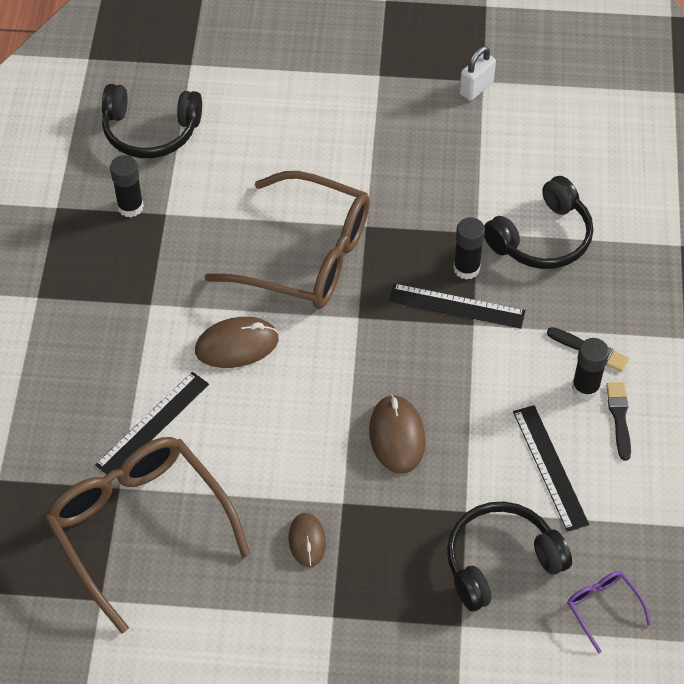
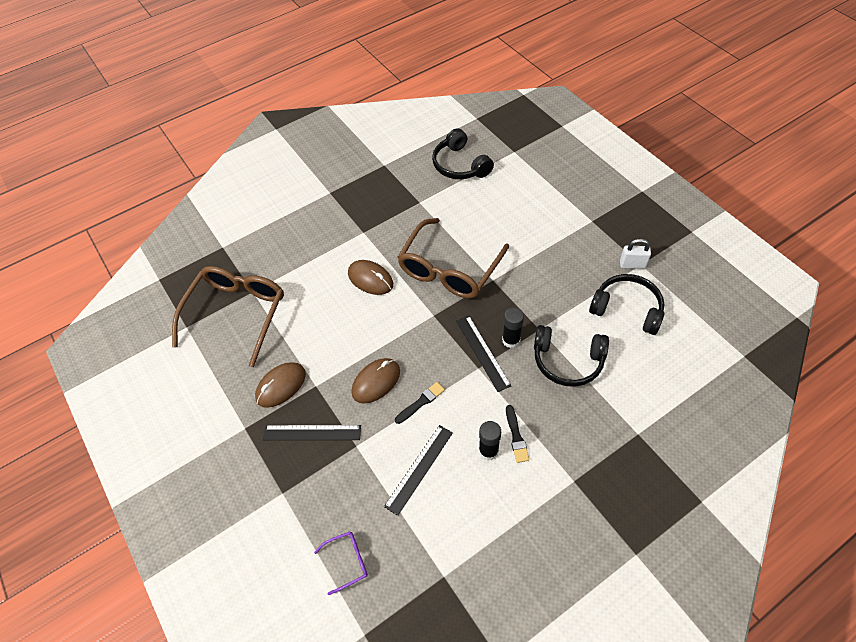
camera: 55 degrees right, 0 degrees up
black ruler [95,372,209,474] -> black ruler moved to [263,425,361,440]
black glue stick [110,155,144,217] -> none
brown glasses [204,171,370,309] -> brown glasses turned 45 degrees clockwise [397,218,509,298]
brown mouse [289,513,326,567] -> brown mouse [255,362,306,408], size x1.55
black headphones [447,502,572,611] -> black headphones moved to [589,274,665,335]
purple glasses [567,571,651,653] -> purple glasses turned 45 degrees clockwise [314,531,368,595]
black brush [606,382,631,461] -> black brush moved to [395,382,445,424]

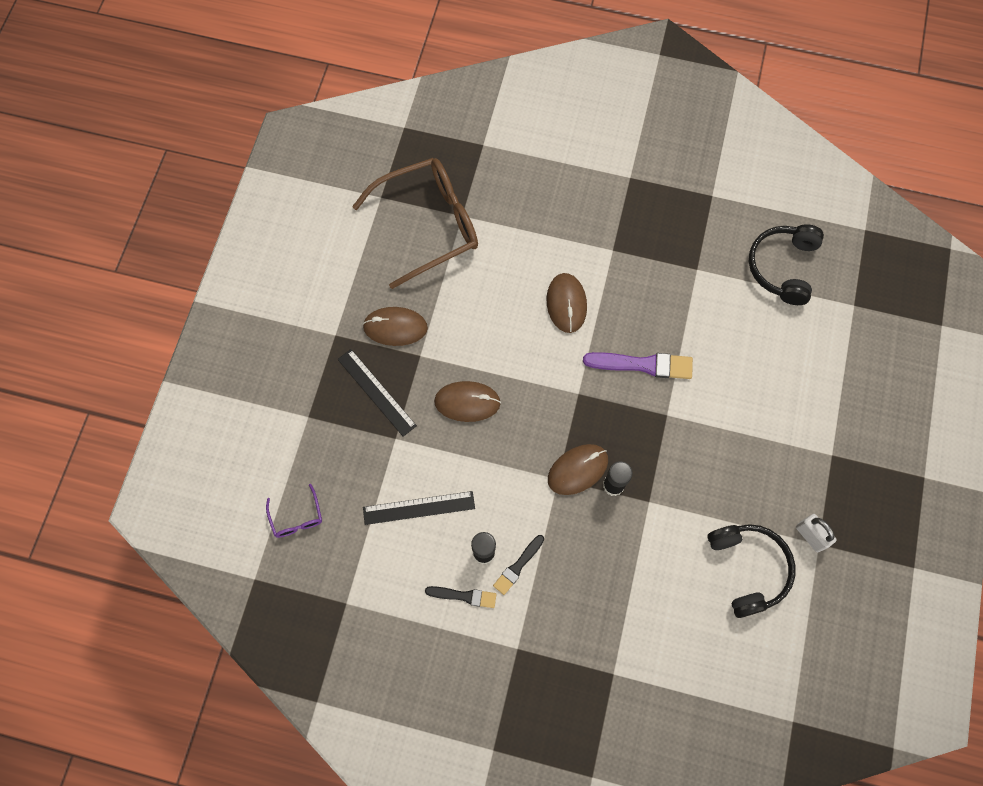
camera: 45 degrees right, 15 degrees up
purple glasses [314,531,368,595] -> purple glasses turned 45 degrees clockwise [266,484,322,538]
black brush [395,382,445,424] -> black brush moved to [425,586,497,608]
brown glasses [397,218,509,298] -> purple brush [583,352,693,379]
black ruler [456,316,511,392] -> brown mouse [548,444,608,495]
black headphones [534,325,609,387] -> none

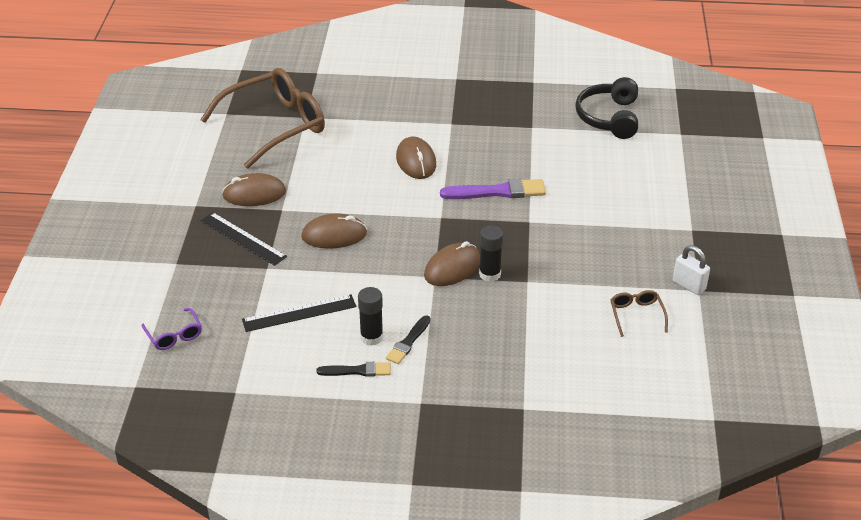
camera: 10 degrees left, 30 degrees down
black headphones [707,524,796,618] -> brown glasses [611,290,668,337]

